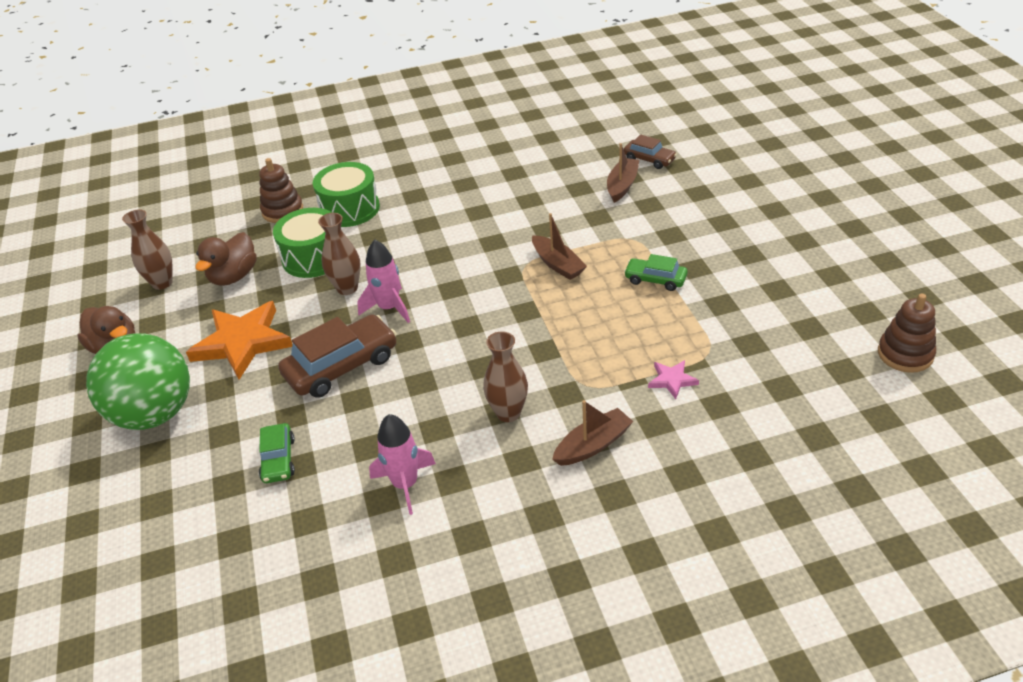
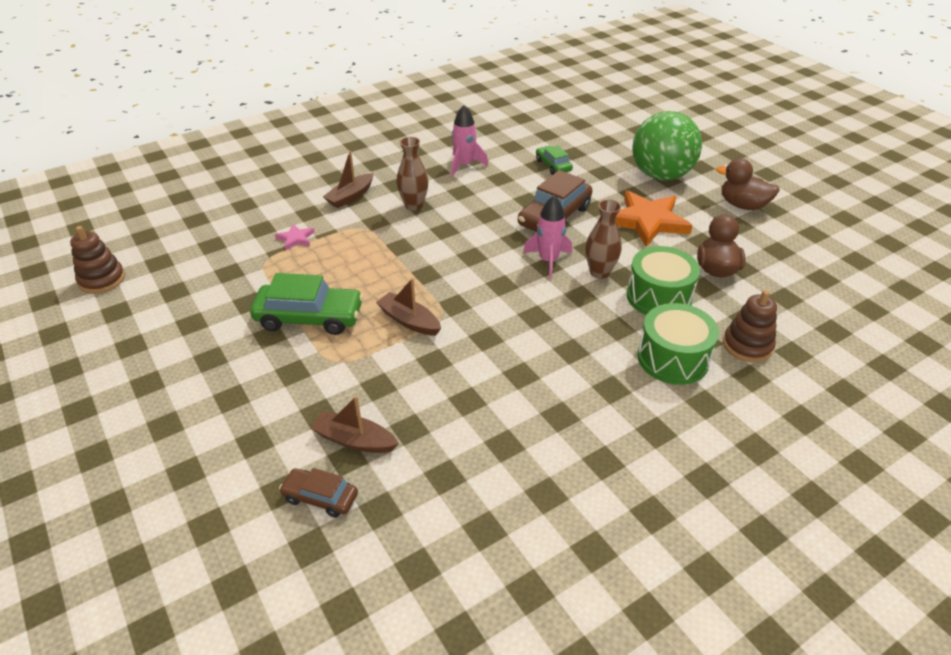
camera: 160 degrees right, 0 degrees up
brown vase [122,209,173,290] -> none
brown boat [607,143,639,203] -> brown boat turned 105 degrees clockwise [311,396,399,453]
green car [624,254,688,291] -> green car [250,273,363,335], size x1.79

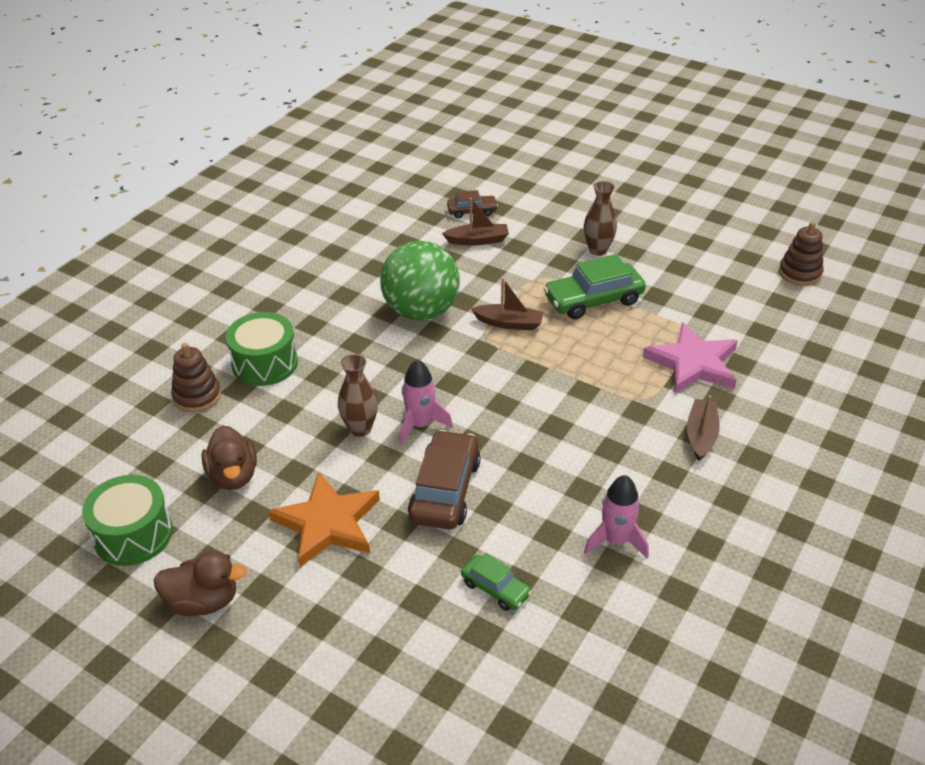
camera: 155 degrees right, 0 degrees up
pink star [275,224,315,250] -> pink star [643,322,738,394], size x2.22
brown vase [396,137,429,210] -> brown vase moved to [584,181,617,256]
green drum [627,246,700,315] -> green drum moved to [82,475,173,566]
green ball [632,111,702,181] -> green ball moved to [380,241,460,321]

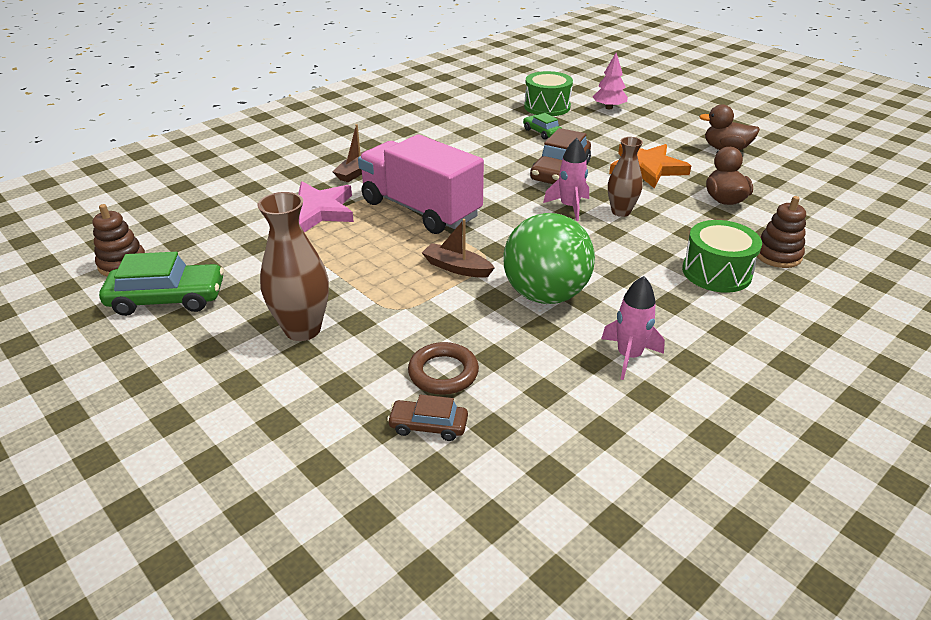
camera: 165 degrees left, 5 degrees down
green drum [82,475,173,566] -> green drum moved to [524,71,573,116]
brown boat [442,198,509,245] -> brown ring [408,342,479,395]
green car [543,254,646,319] -> green car moved to [99,252,224,316]
brown vase [584,181,617,256] -> brown vase [257,192,329,341], size x1.52
pink rocket [584,475,649,559] -> pink rocket moved to [601,276,665,380]
none -> pink truck [358,134,484,234]
none -> pink tree [592,53,628,109]

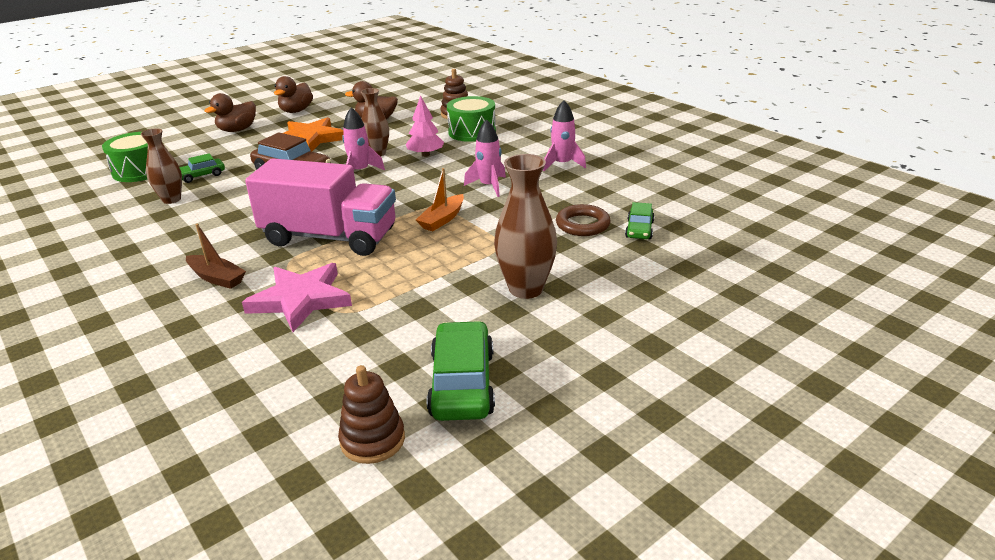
camera: 85 degrees left, 5 degrees down
pink truck [358,134,484,234] -> pink truck turned 120 degrees counterclockwise [245,158,396,256]
brown car [387,395,468,441] -> green car [625,202,654,239]
brown boat [422,219,495,278] -> orange boat [416,168,464,231]
green ball [503,213,595,304] -> pink rocket [464,119,506,197]
pink tree [592,53,628,109] -> pink tree moved to [406,95,444,157]
none -> brown vase [141,128,182,204]
none -> brown duck [204,93,256,132]

